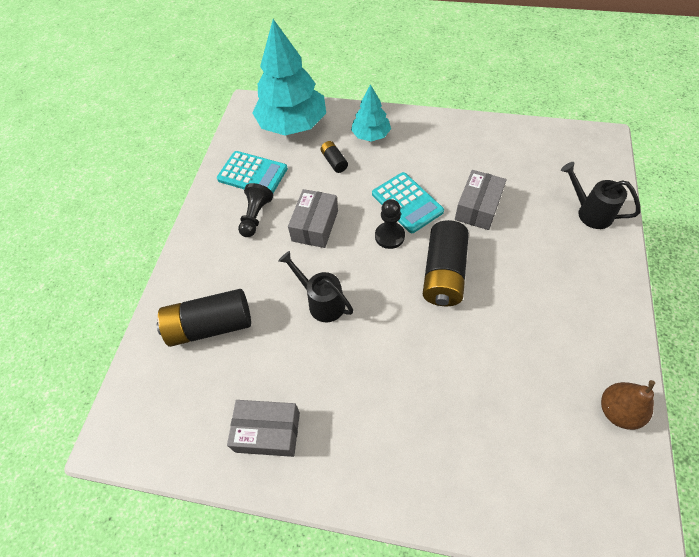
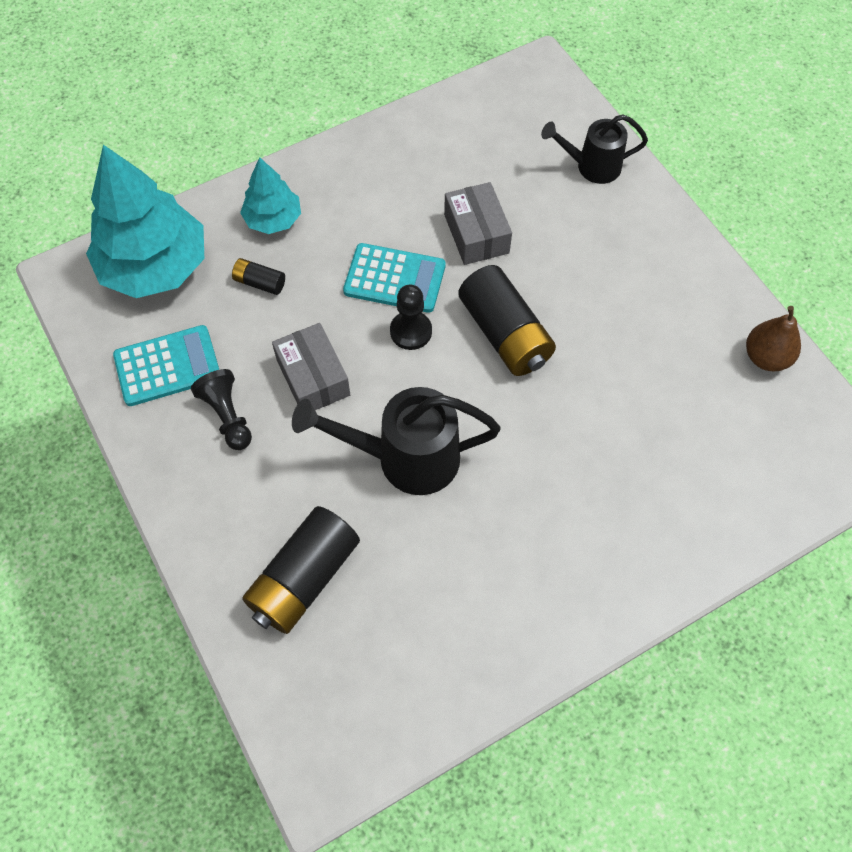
camera: 45 degrees left, 5 degrees up
grey box [227,400,300,457] -> none
black watering can [278,251,353,322] -> black watering can [292,387,501,495], size x1.58

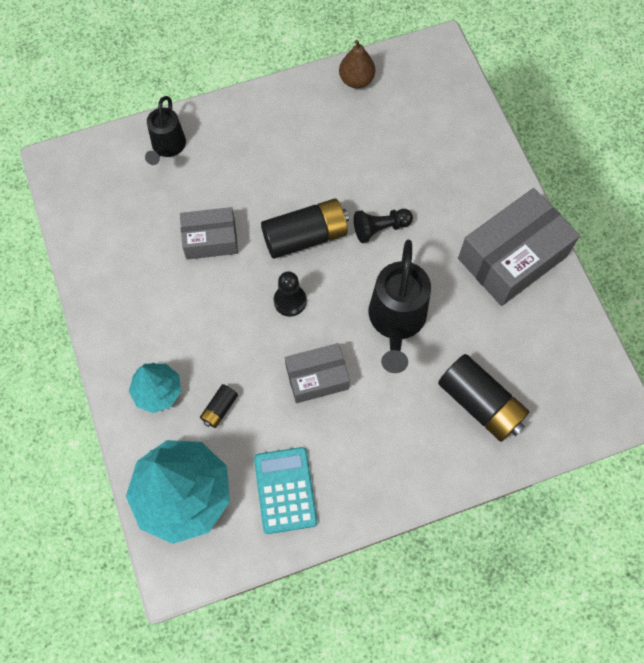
camera: 80 degrees left, 5 degrees up
black pawn [191,369,252,450] -> black pawn moved to [354,209,413,243]
turquoise calculator [343,243,446,313] -> none
none -> grey box [458,188,580,306]

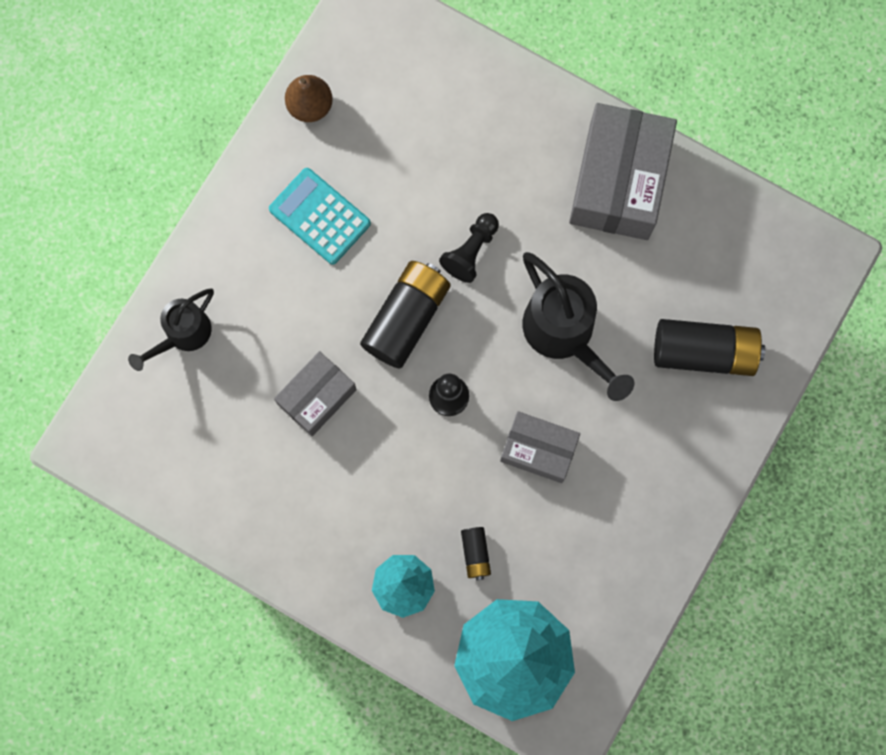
camera: 40 degrees left, 10 degrees up
black watering can [145,96,186,165] -> black watering can turned 75 degrees clockwise [128,288,214,371]
turquoise calculator [254,447,317,534] -> turquoise calculator moved to [269,168,371,265]
grey box [285,343,350,403] -> grey box turned 75 degrees clockwise [500,411,580,483]

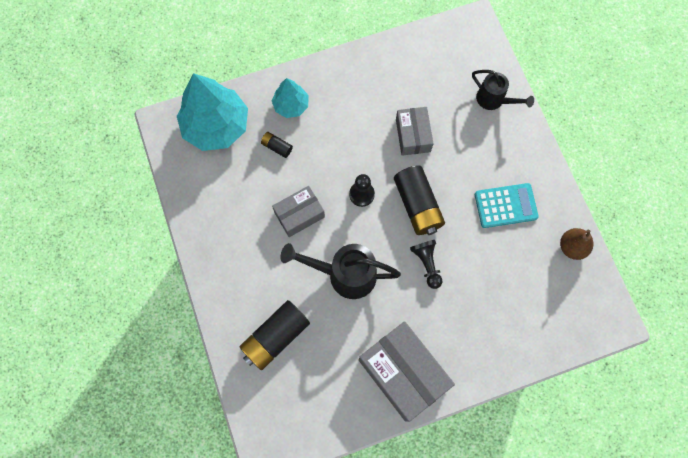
camera: 130 degrees right, 5 degrees down
black watering can [128,288,214,371] -> black watering can turned 135 degrees clockwise [472,70,534,110]

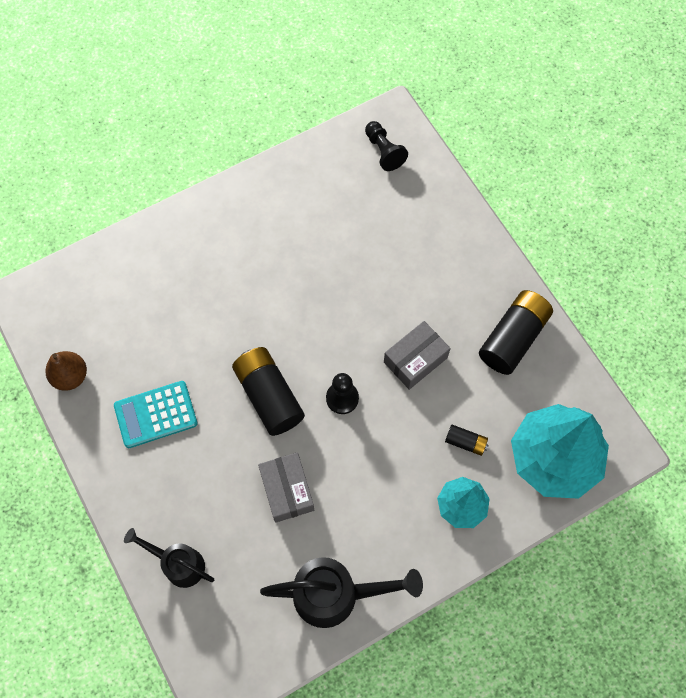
camera: 170 degrees right, 5 degrees down
black battery [239,300,310,370] -> black battery moved to [479,290,553,375]
black watering can [280,243,401,299] -> black watering can moved to [260,557,423,628]
grey box [359,321,455,422] -> none
black pawn [410,240,442,289] -> black pawn moved to [365,121,408,171]

